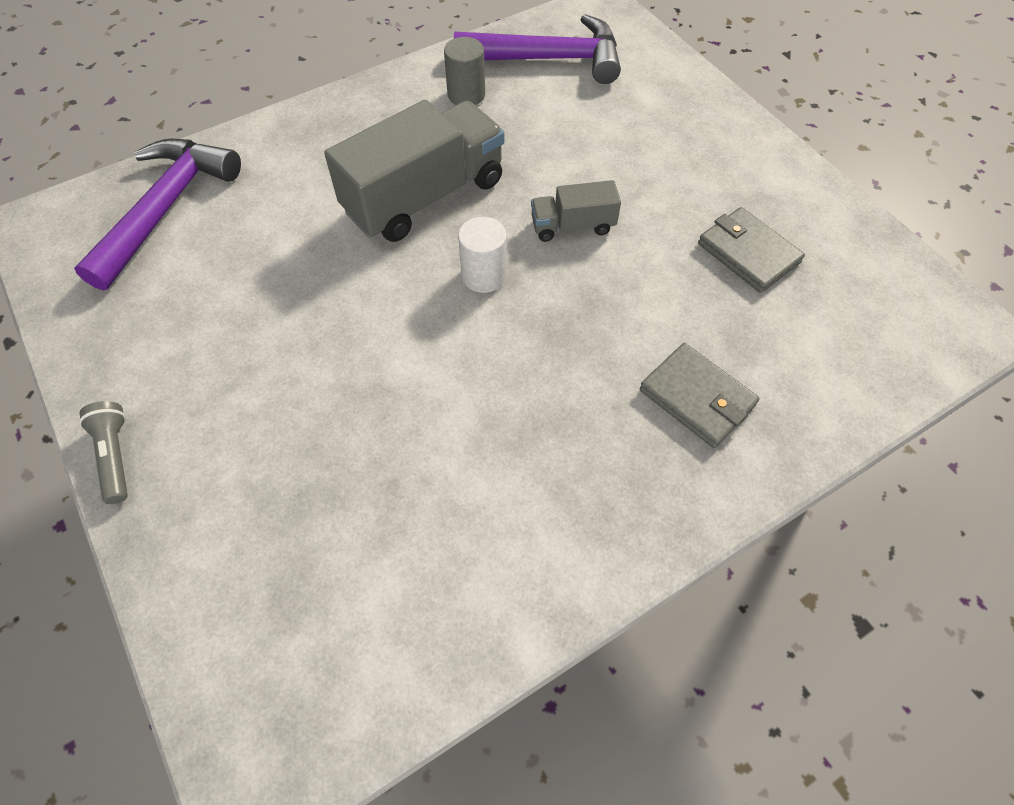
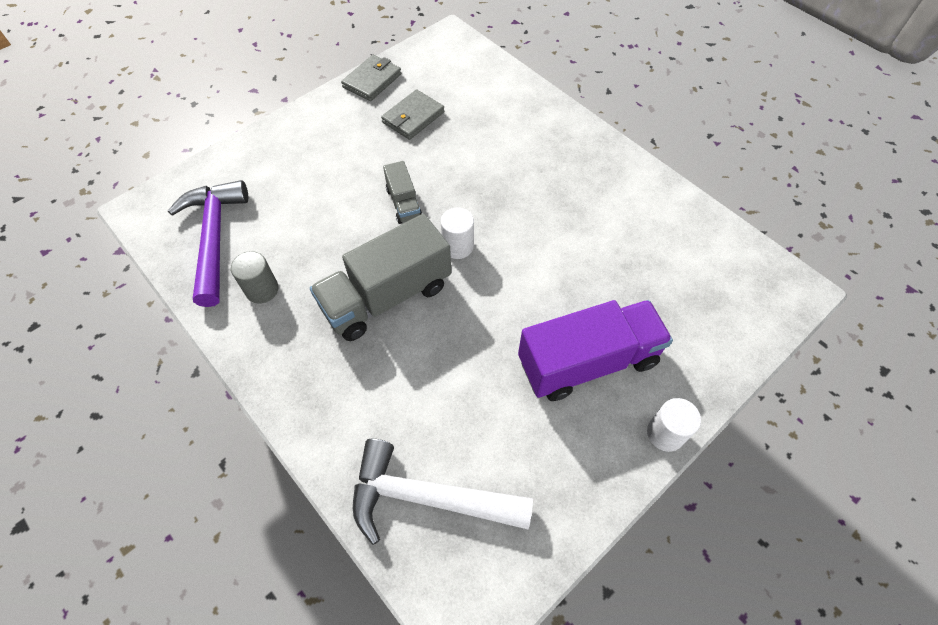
camera: 100 degrees left, 0 degrees up
purple hammer [74,139,241,291] -> white hammer [353,439,533,545]
grey flashlight [79,401,128,504] -> white cylinder [647,398,701,452]
grey truck [324,100,504,242] -> grey truck turned 75 degrees counterclockwise [310,214,451,341]
grey wallet [640,343,760,448] -> grey wallet moved to [341,55,401,101]
none -> purple truck [518,300,673,401]

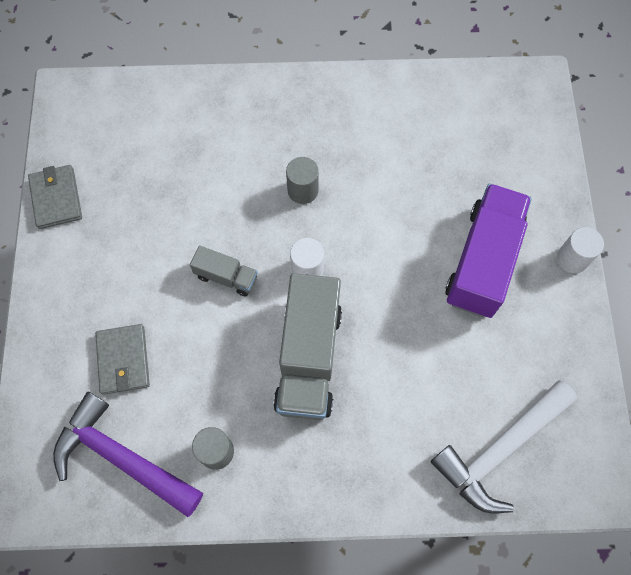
camera: 50 degrees left, 10 degrees up
grey wallet [381,89,444,140] -> grey wallet moved to [95,324,150,395]
none -> grey cylinder [286,157,319,204]

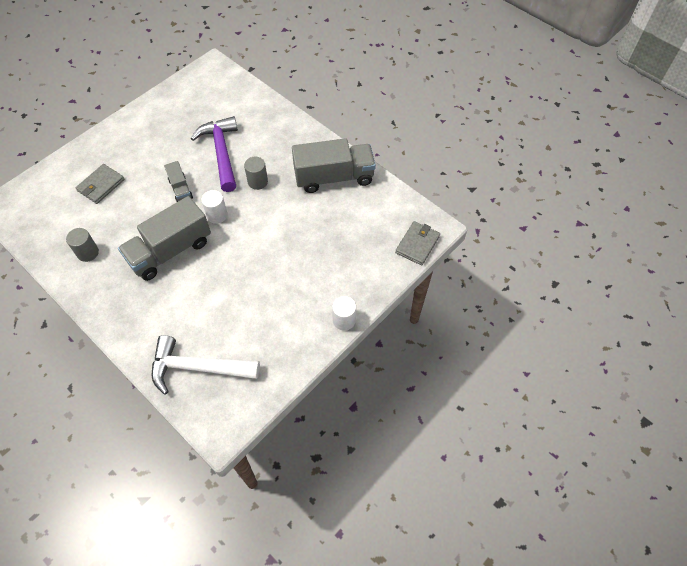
camera: 45 degrees right, 10 degrees down
grey wallet [28,165,82,229] -> grey wallet moved to [395,221,440,265]
purple hammer [53,392,203,517] -> purple hammer moved to [191,116,238,192]
purple truck [445,183,532,318] -> none
none -> grey truck [292,138,376,193]

